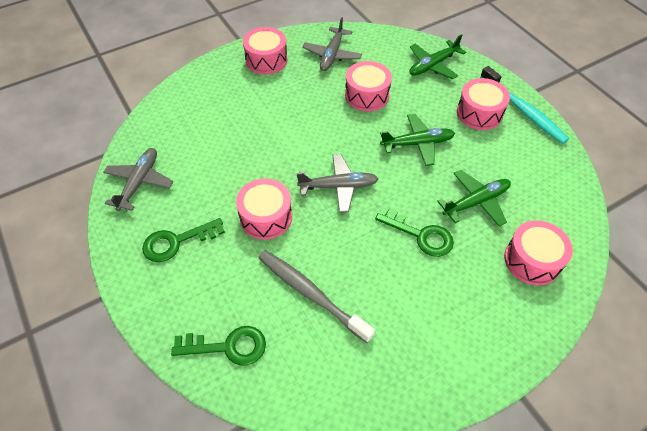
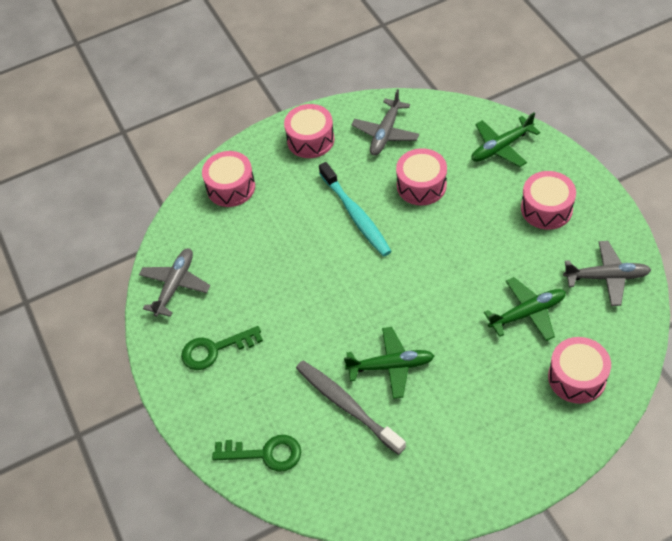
camera: 10 degrees right, 0 degrees up
pink drum [236,178,292,240] -> pink drum moved to [202,151,255,207]
grey plane [296,154,378,213] -> grey plane moved to [563,241,651,306]
green key [375,207,454,257] -> none
green plane [380,114,455,166] -> green plane moved to [344,327,434,399]
turquoise toothbrush [480,66,569,144] -> turquoise toothbrush moved to [319,162,392,257]

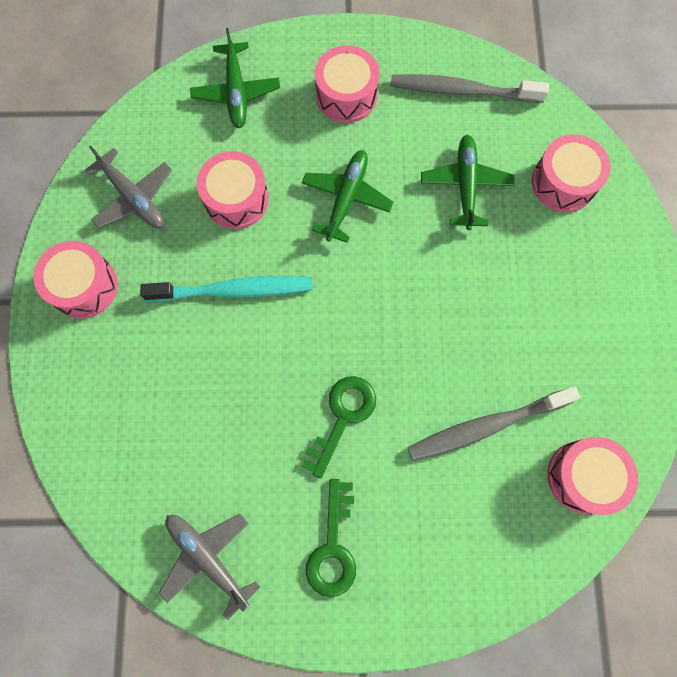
camera: 70 degrees left, 20 degrees up
pink drum [202,151,255,207] -> pink drum moved to [548,437,638,515]
green key [212,435,301,472] -> green key moved to [302,376,376,479]
green plane [344,327,434,399] -> green plane moved to [302,150,394,243]
grey plane [563,241,651,306] -> grey toothbrush [391,74,549,103]

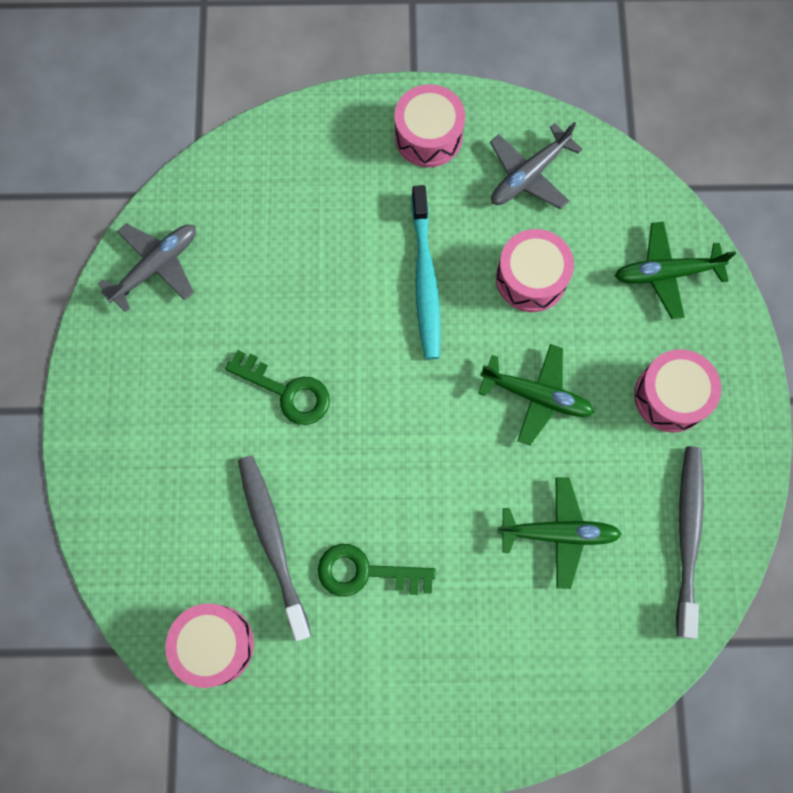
camera: 90 degrees right, 0 degrees up
green key [306,479,356,597] -> green key moved to [318,544,436,597]
pink drum [532,134,611,212] -> none

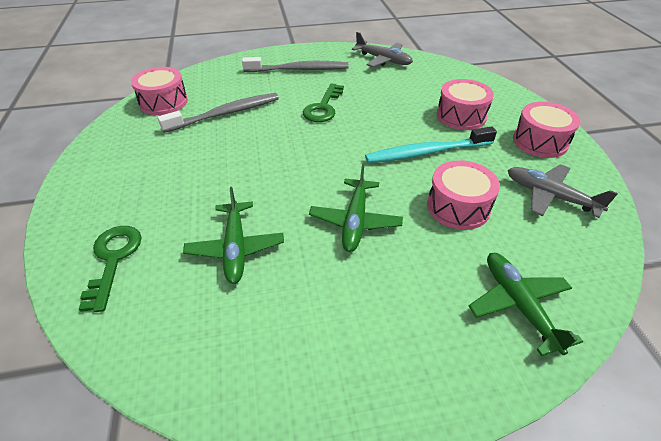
camera: 80 degrees right, 30 degrees down
green key [318,544,436,597] -> green key moved to [79,226,142,312]
pink drum [634,349,721,433] -> pink drum moved to [437,79,494,130]
grey toothbrush [676,446,704,639] -> grey toothbrush moved to [242,57,349,72]

